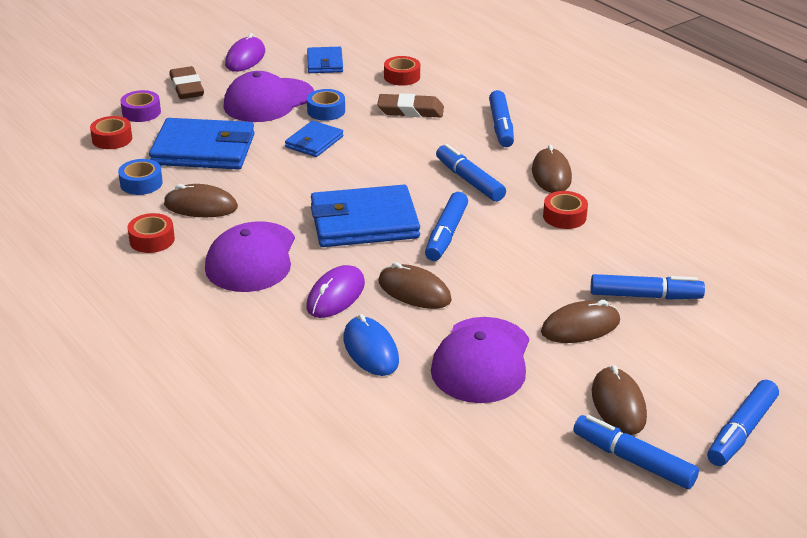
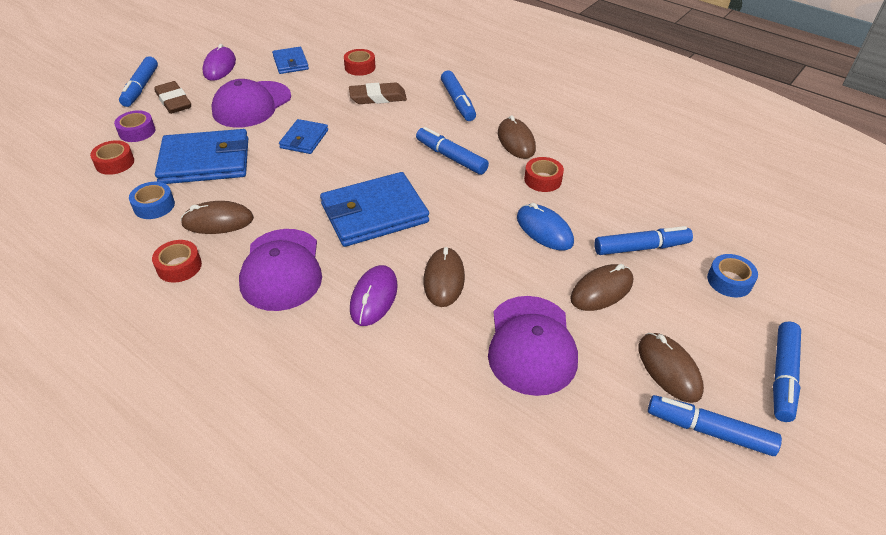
camera: 15 degrees left, 10 degrees up
blue tape [307,89,345,121] -> blue tape moved to [707,254,758,297]
blue mouse [344,314,399,376] -> blue mouse moved to [517,203,574,250]
brown mouse [378,262,452,309] -> brown mouse turned 75 degrees clockwise [423,247,465,307]
blue marker [425,192,468,261] -> blue marker moved to [119,56,158,107]

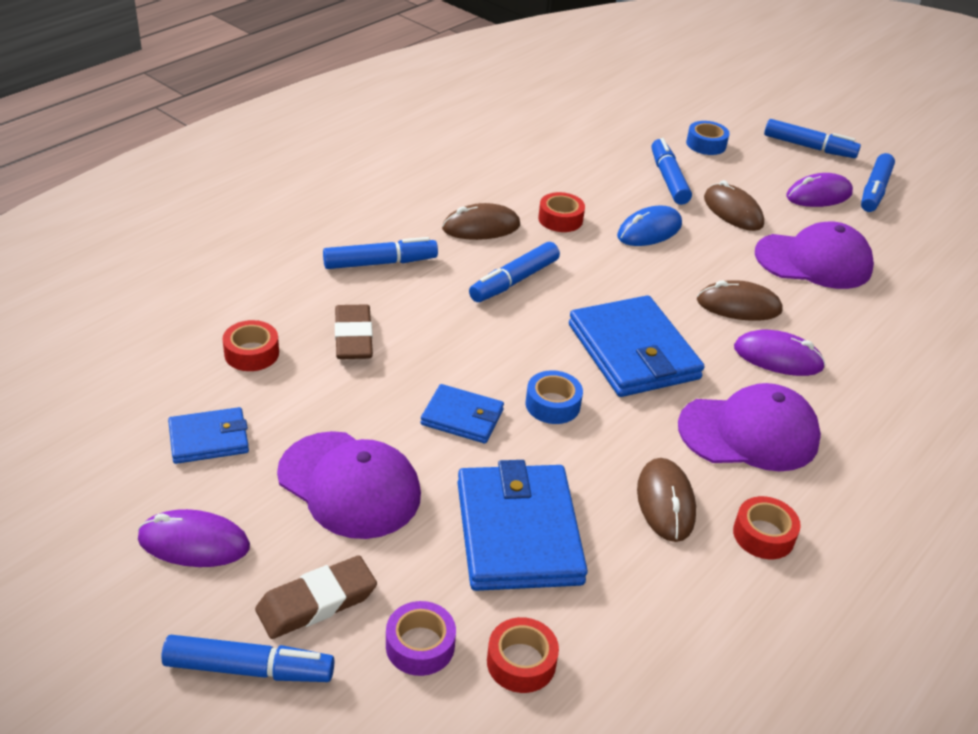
camera: 90 degrees left, 5 degrees down
blue tape [129,182,175,219] -> blue tape moved to [526,370,583,424]
brown mouse [639,333,704,403] -> purple mouse [786,173,853,207]

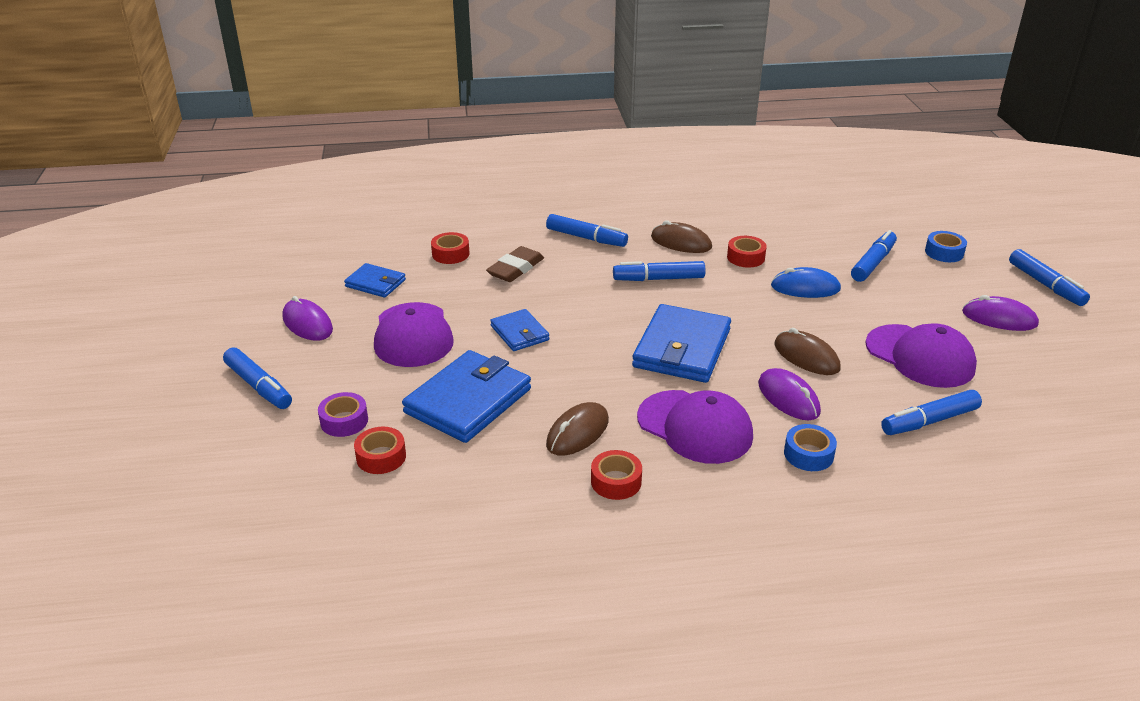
camera: 45 degrees right, 5 degrees down
brown eraser [255,555,377,639] -> none
blue tape [526,370,583,424] -> blue tape moved to [784,424,837,471]
brown mouse [704,180,764,231] -> none
blue marker [861,153,895,212] -> blue marker moved to [881,390,982,435]

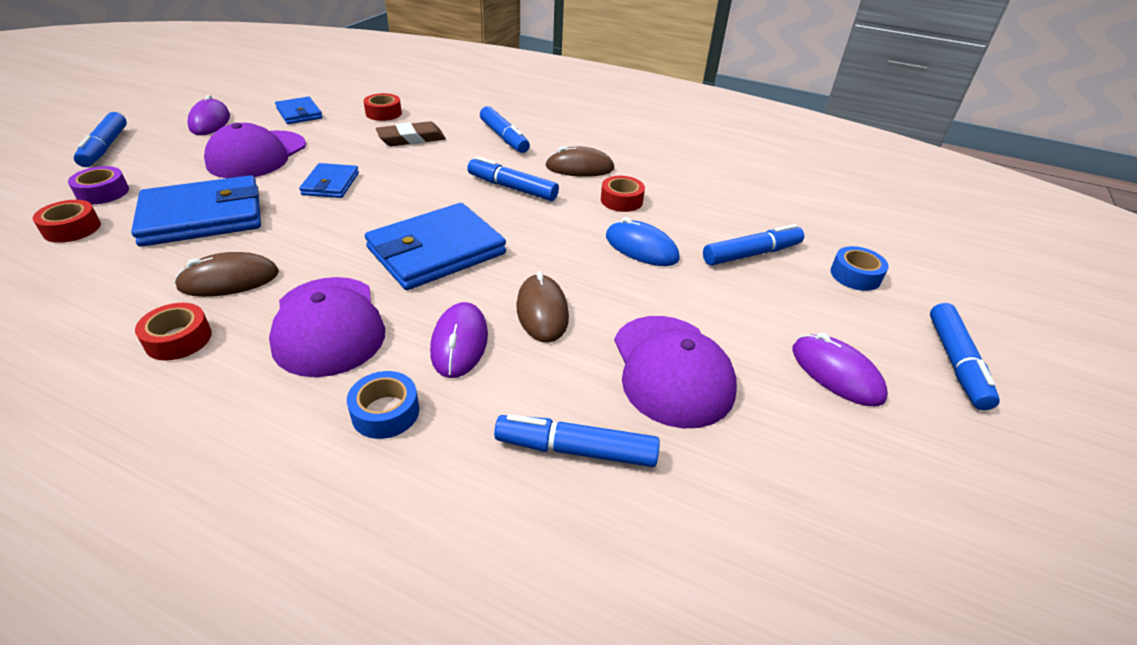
camera: 30 degrees right, 5 degrees up
brown mouse [651,220,712,253] -> brown mouse turned 60 degrees counterclockwise [546,146,614,177]

